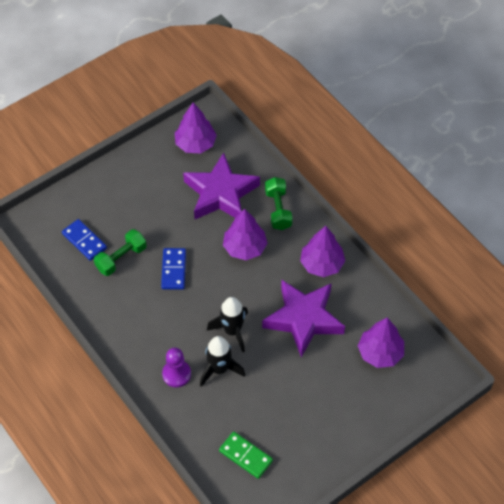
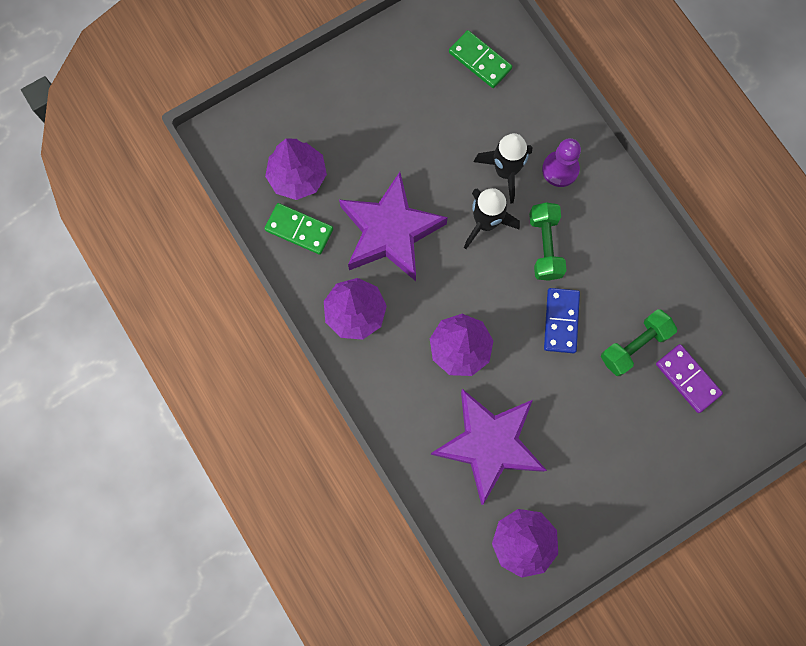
camera: 175 degrees left, 20 degrees up
blue domino [62,219,107,261] -> purple domino [656,344,723,413]
green dumbbell [265,177,293,230] -> green dumbbell moved to [529,202,567,281]
none -> green domino [265,203,333,255]

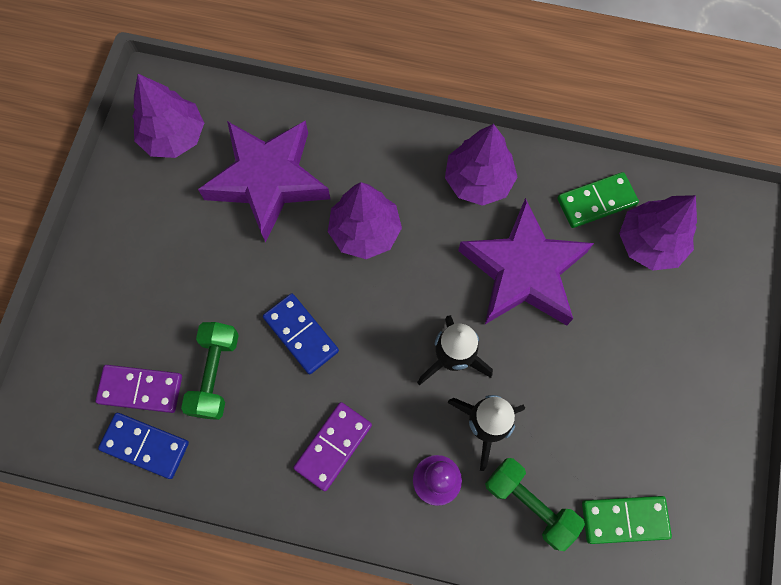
camera: 135 degrees right, 5 degrees down
green dumbbell [529,202,567,281] -> green dumbbell moved to [485,458,585,551]
none -> blue domino [98,413,189,479]
none -> purple domino [293,402,372,491]

